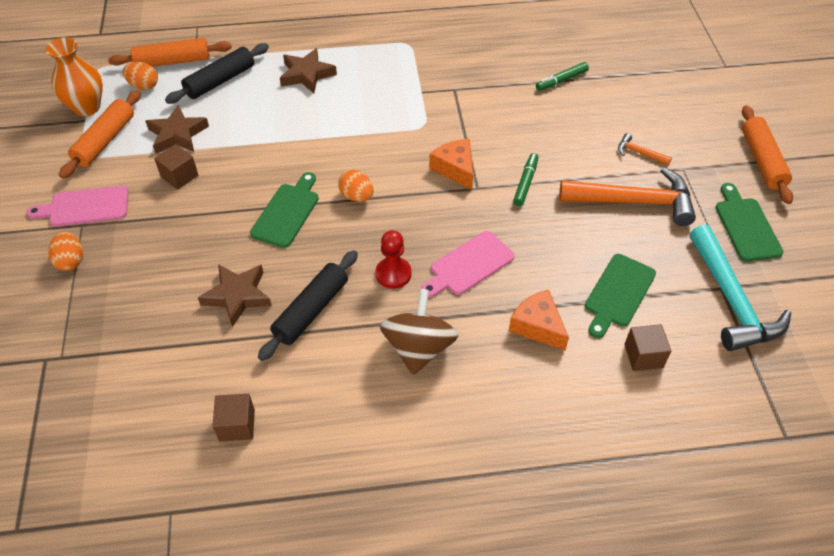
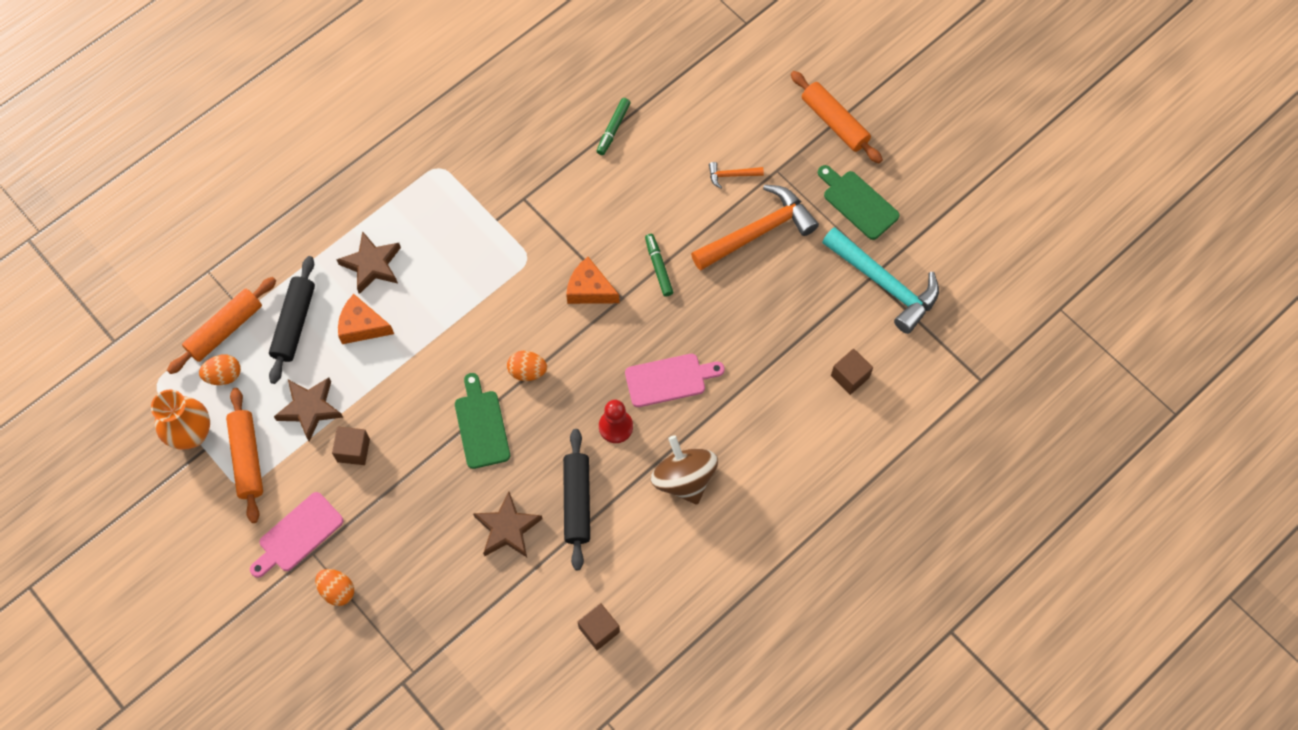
camera: 35 degrees left, 15 degrees up
pink cutting board [421,231,515,298] -> pink cutting board turned 120 degrees counterclockwise [625,354,725,407]
orange cheese [509,289,569,350] -> orange cheese moved to [338,294,394,344]
green cutting board [585,254,656,338] -> none

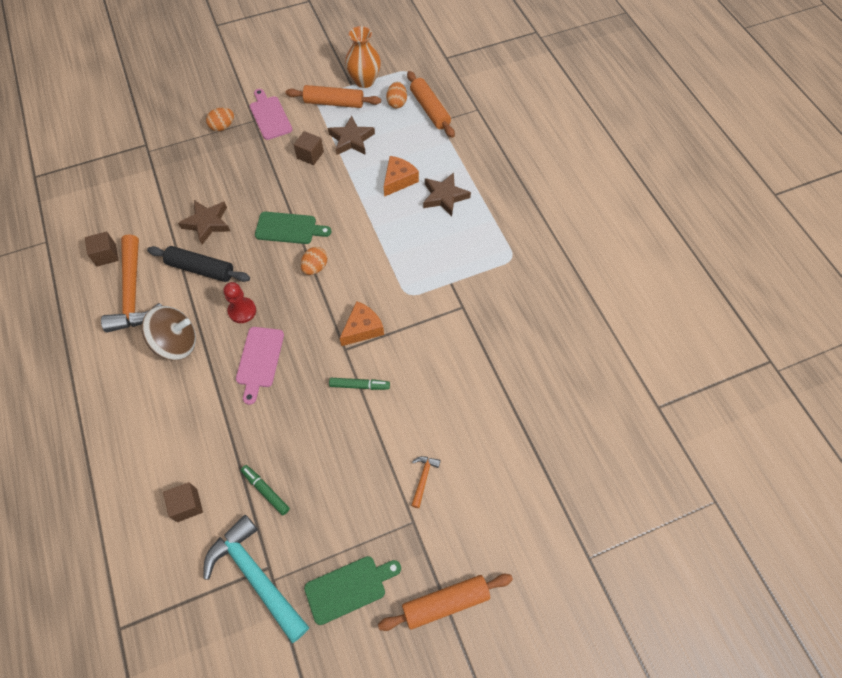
camera: 110 degrees right, 5 degrees down
black rolling pin [269,256,315,384] -> none
green marker [597,98,631,155] -> green marker moved to [241,465,290,515]
orange hammer [691,185,819,271] -> orange hammer moved to [101,234,162,333]
turquoise hammer [822,227,939,334] -> turquoise hammer turned 75 degrees clockwise [203,515,309,643]

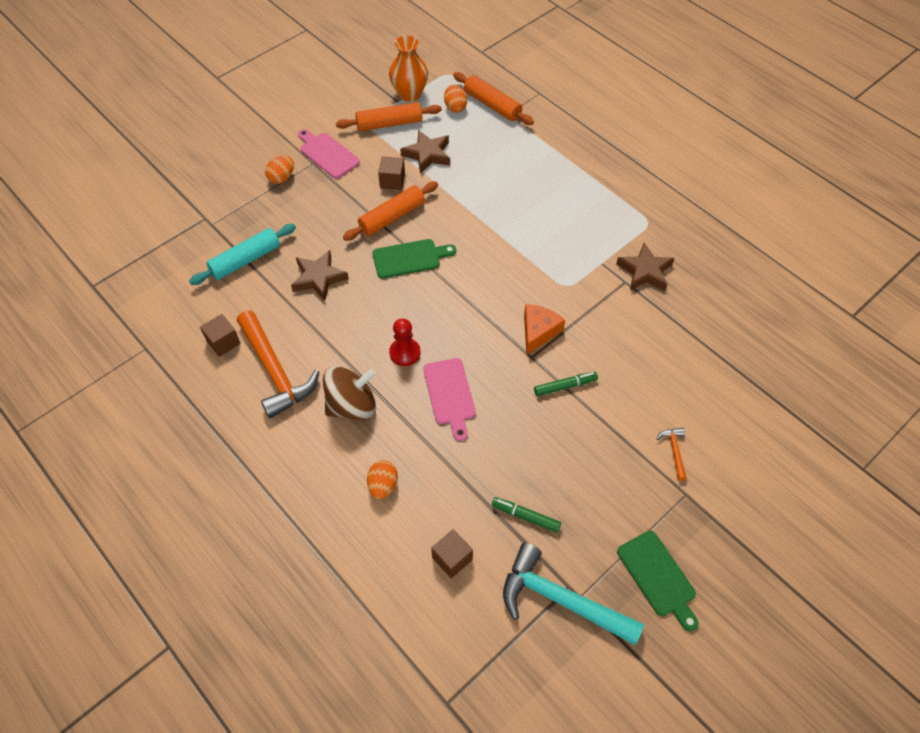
camera: 20 degrees left, 5 degrees down
black rolling pin [147,246,250,282] -> none
orange egg [301,247,327,275] -> orange egg moved to [367,460,398,499]
green cutting board [304,556,401,625] -> green cutting board turned 105 degrees clockwise [617,531,699,631]
orange rolling pin [378,574,513,631] -> orange rolling pin moved to [343,182,438,241]
orange cheese [384,156,419,197] -> none
brown star [423,172,471,217] -> brown star moved to [616,242,674,291]
none -> turquoise rolling pin [189,224,296,285]

